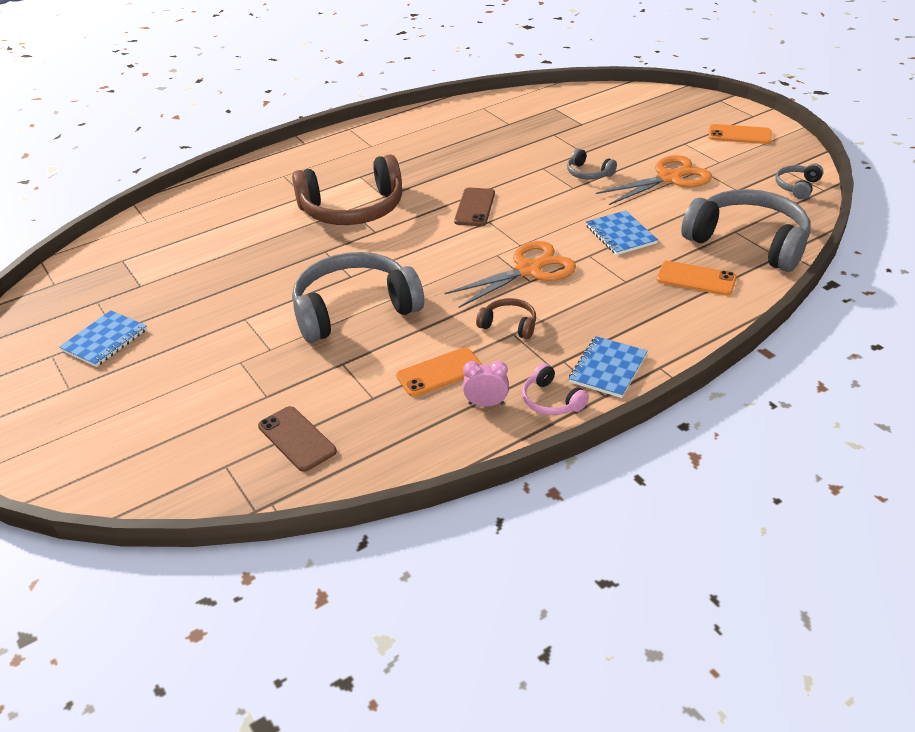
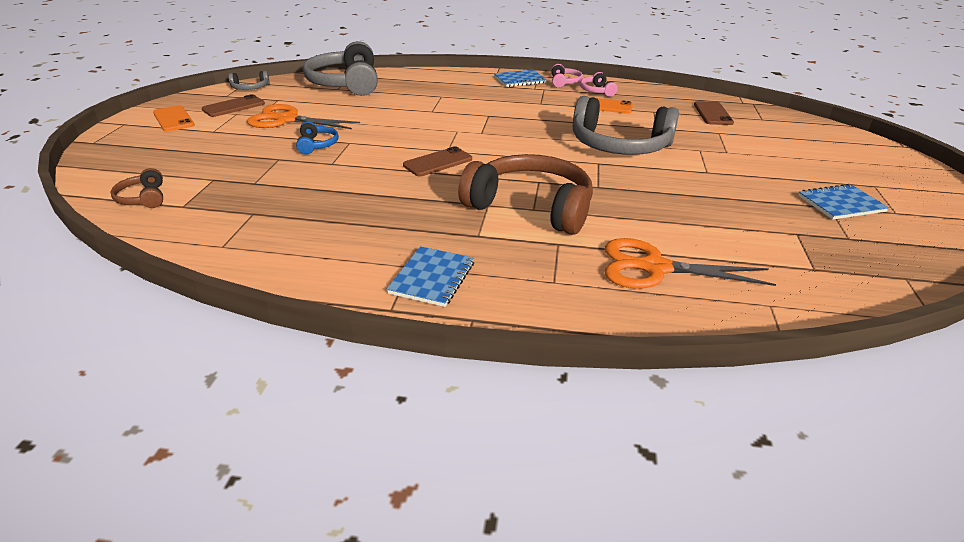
camera: 140 degrees left, 5 degrees down
orange scissors [445,241,576,308] -> orange scissors moved to [605,238,776,289]
pink clock [463,361,509,407] -> pink headphones [580,72,618,97]
brown headphones [476,298,536,339] -> brown headphones moved to [111,168,163,208]
grey headphones [567,149,617,180] -> blue headphones [296,121,339,154]
blue notebook [586,210,658,255] -> blue notebook moved to [387,246,474,307]
orange phone [657,261,737,296] -> none
none -> brown phone [202,94,265,117]

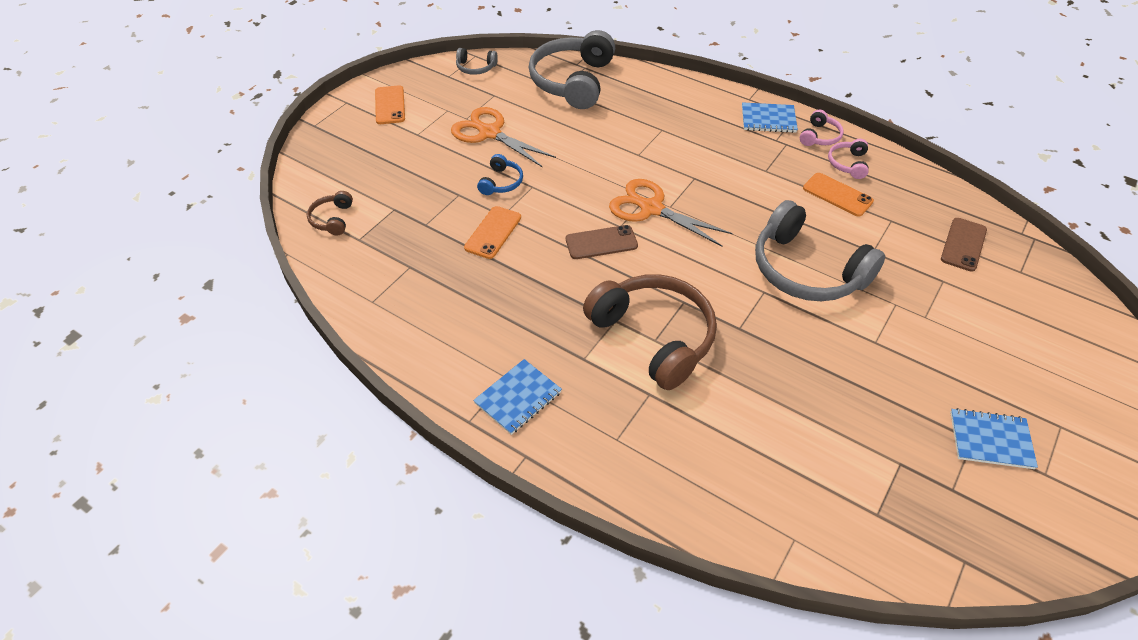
camera: 25 degrees right, 15 degrees up
brown phone [202,94,265,117] -> none
orange scissors [605,238,776,289] -> orange scissors moved to [609,179,733,246]
none -> orange phone [464,206,521,259]

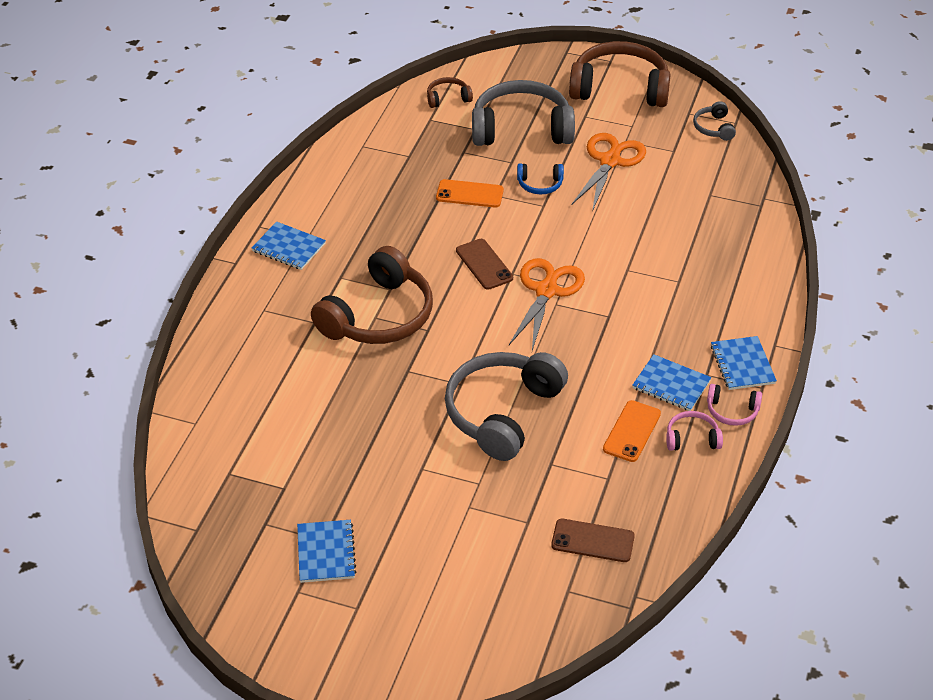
camera: 75 degrees right, 5 degrees down
orange phone [375,85,405,124] -> brown headphones [569,41,671,107]
grey headphones [529,30,615,109] -> grey headphones moved to [472,80,575,146]
none -> blue notebook [632,354,712,411]

